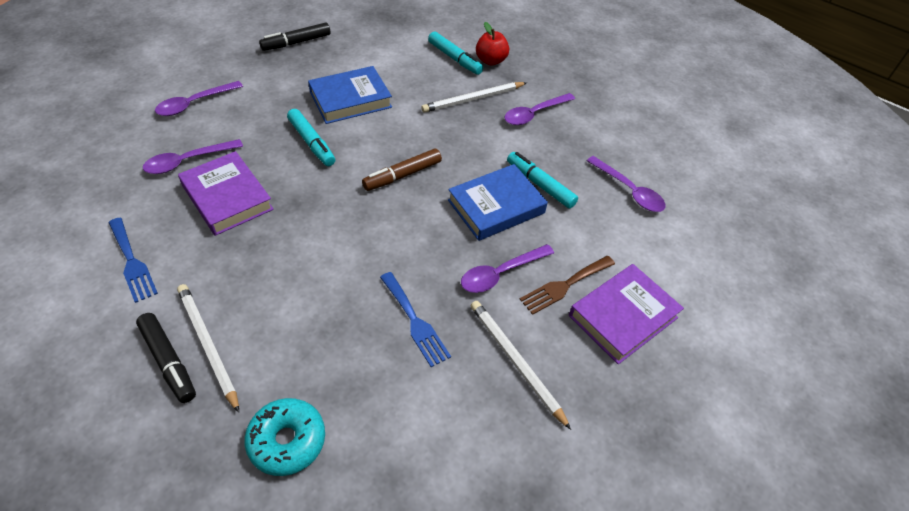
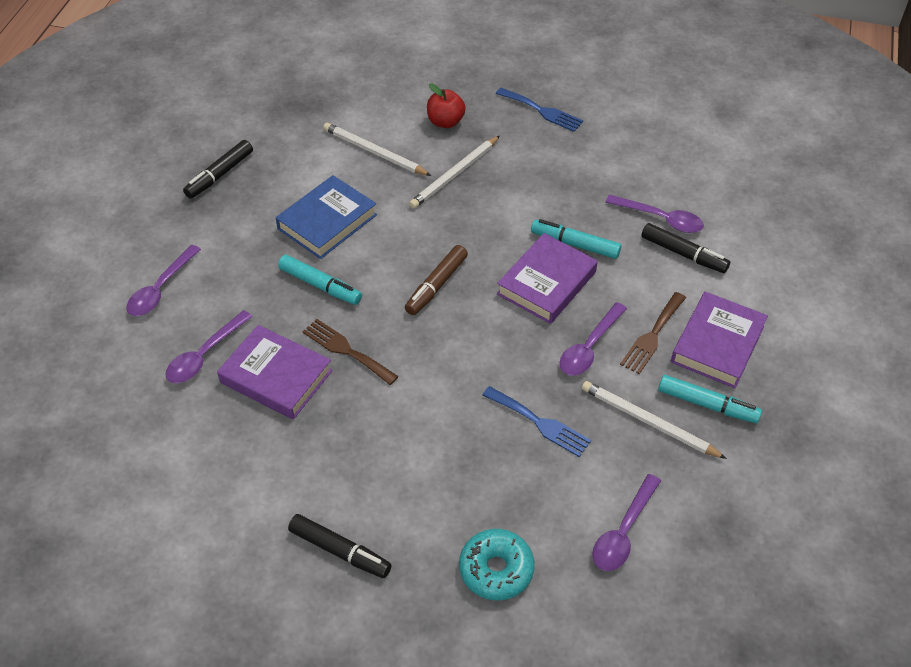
camera: 20 degrees left, 0 degrees up
blue fork [109,218,158,303] -> blue fork moved to [496,88,583,132]
white pencil [177,284,239,413] -> white pencil moved to [323,122,432,176]
turquoise marker [428,32,483,75] -> turquoise marker moved to [658,375,762,423]
blue book [448,164,548,241] -> purple book [497,233,598,324]
purple spoon [504,93,575,125] -> purple spoon moved to [592,474,661,571]
none -> brown fork [302,319,399,385]
none -> black marker [641,223,730,273]

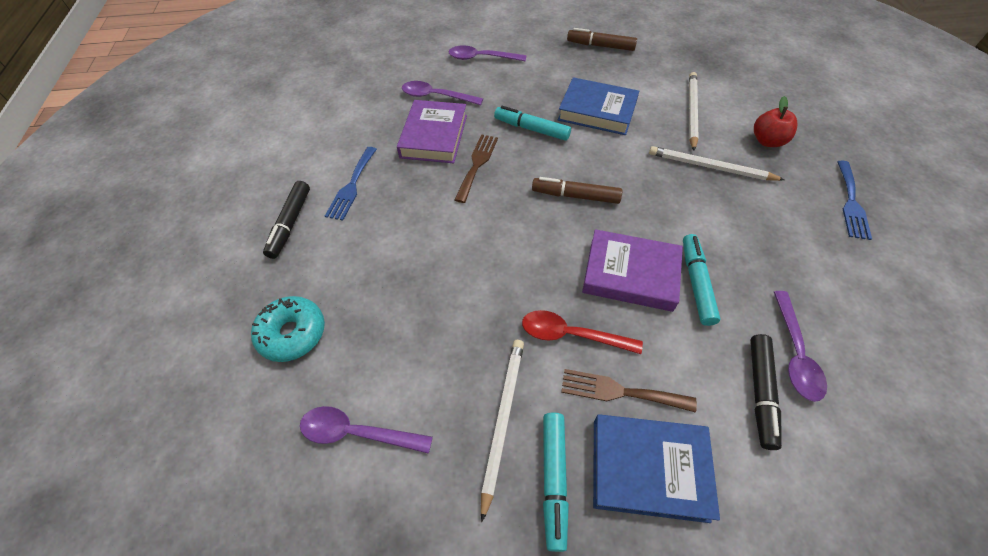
camera: 70 degrees right, 5 degrees up
black marker [183,140,253,199] -> brown marker [567,28,637,51]
turquoise marker [278,255,362,305] -> turquoise marker turned 105 degrees clockwise [494,106,571,141]
blue fork [482,386,591,457] -> blue fork moved to [325,147,377,221]
purple spoon [560,302,627,376] -> red spoon [522,310,643,354]
purple book [671,292,768,388] -> blue book [593,414,720,523]

